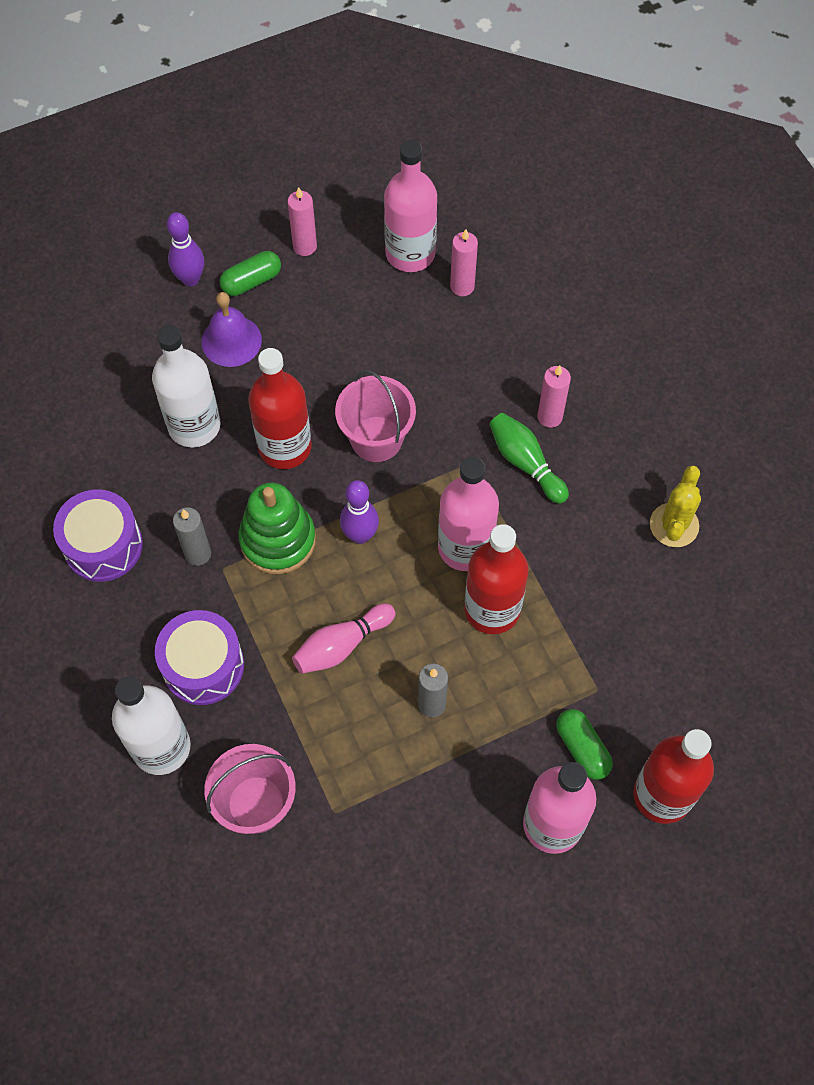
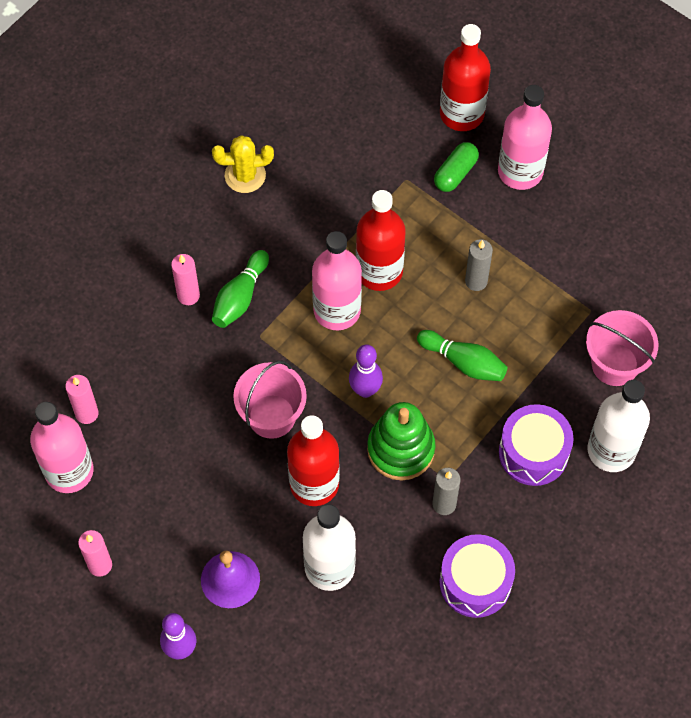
camera: 115 degrees left, 0 degrees up
green capsule [220,251,281,296] -> none
pink bowling pin [292,604,395,674] -> green bowling pin [417,330,507,381]

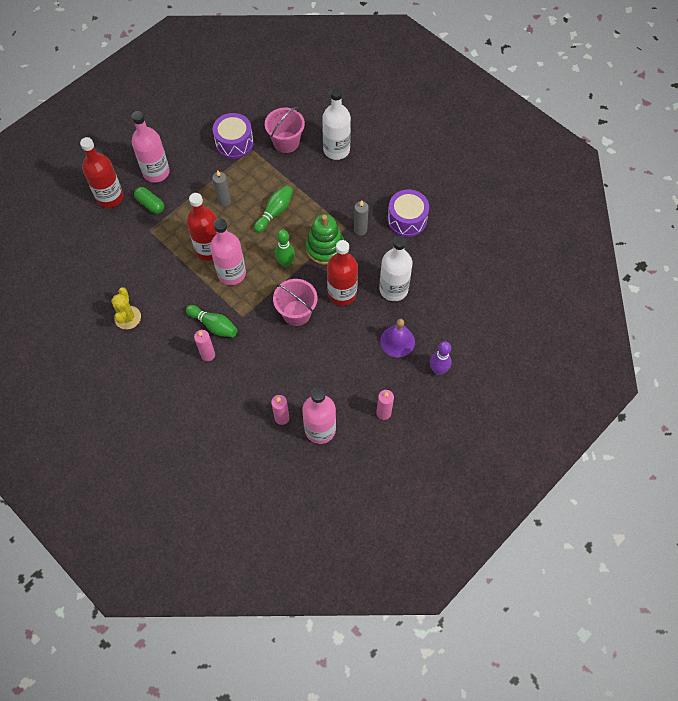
camera: 85 degrees left, 0 degrees up
purple bowling pin [349,344,383,398] -> green bowling pin [275,229,295,267]
purple drum [499,404,574,486] -> purple drum moved to [213,113,254,159]

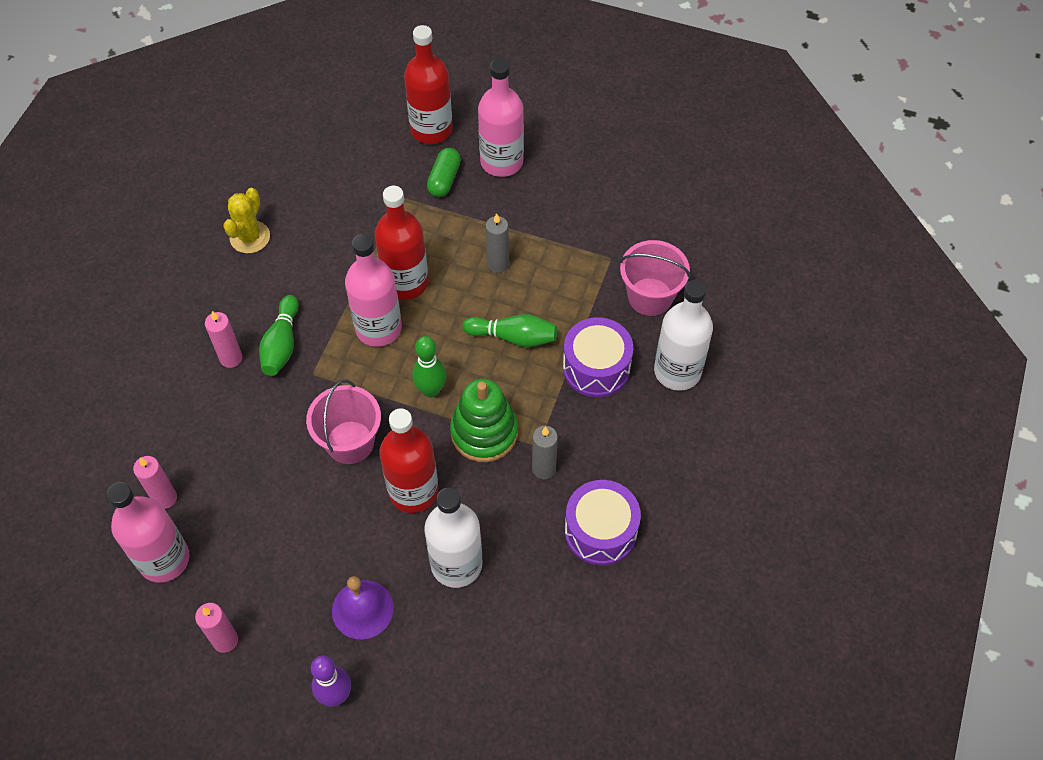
camera: 65 degrees right, 5 degrees down
yellow cactus [111,287,141,329] -> yellow cactus turned 45 degrees counterclockwise [223,188,270,253]
purple drum [213,113,254,159] -> purple drum moved to [563,317,633,397]

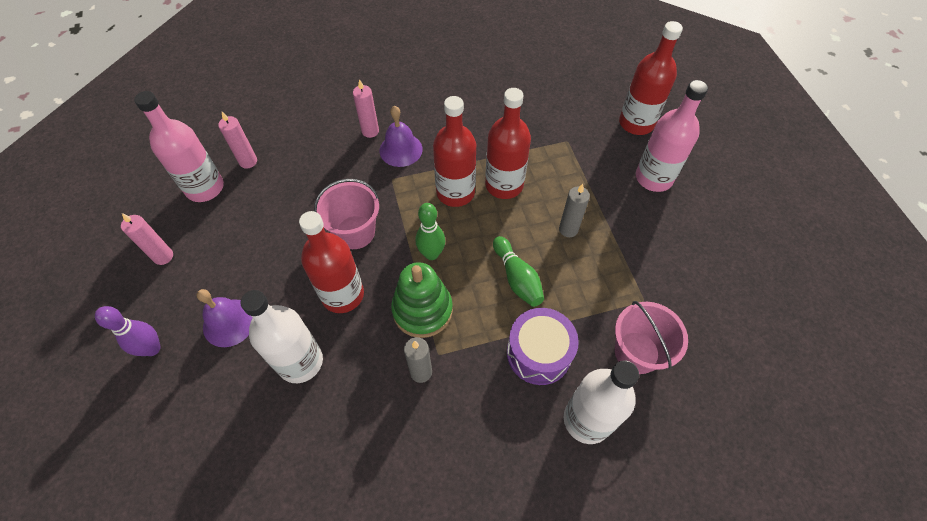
camera: 55 degrees right, 0 degrees up
yellow cactus [223,188,270,253] -> none
green bowling pin [259,295,299,376] -> purple bell [379,106,423,167]
pink bottle [345,234,402,347] -> red bottle [433,96,476,207]
green capsule [427,148,461,197] -> none
purple drum [565,480,641,565] -> none

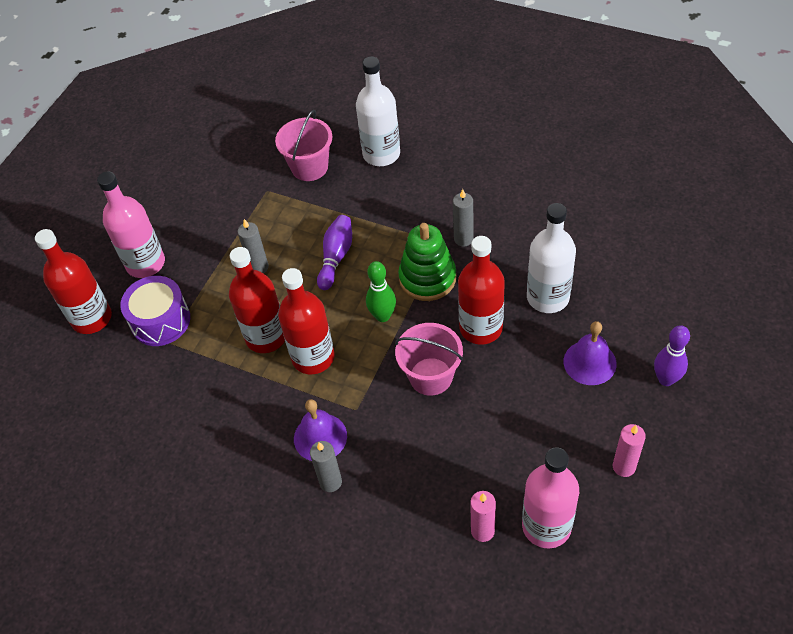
camera: 135 degrees left, 5 degrees down
pink candle [353,79,379,138] -> grey candle [310,441,342,492]
green bowling pin [493,236,544,307] -> purple bowling pin [317,215,352,290]
purple drum [507,308,579,385] -> purple drum moved to [120,276,190,346]

